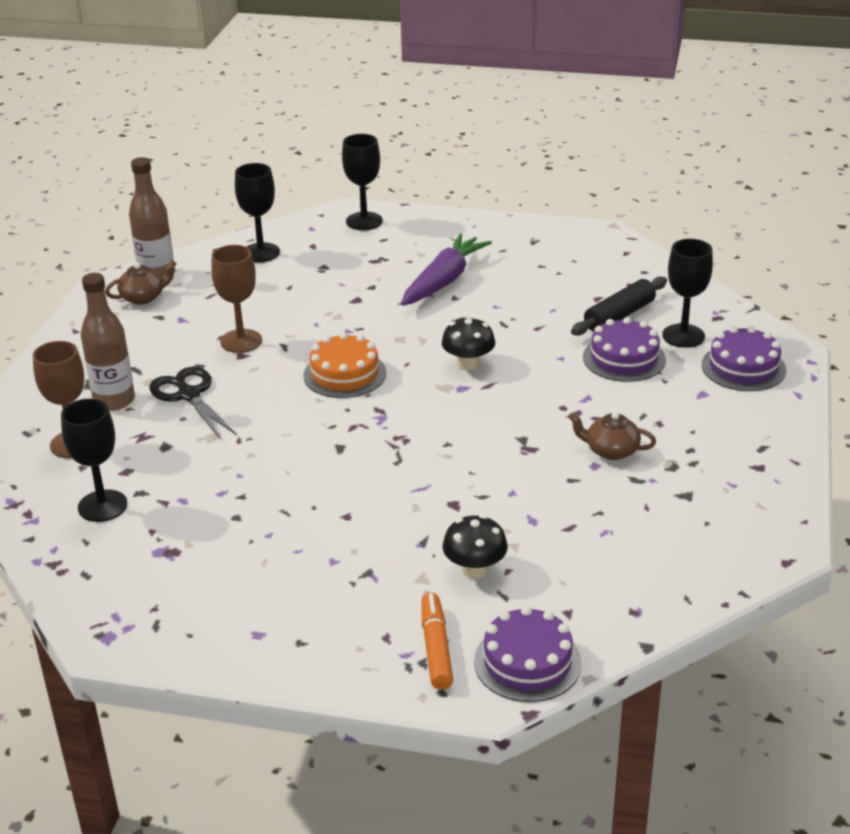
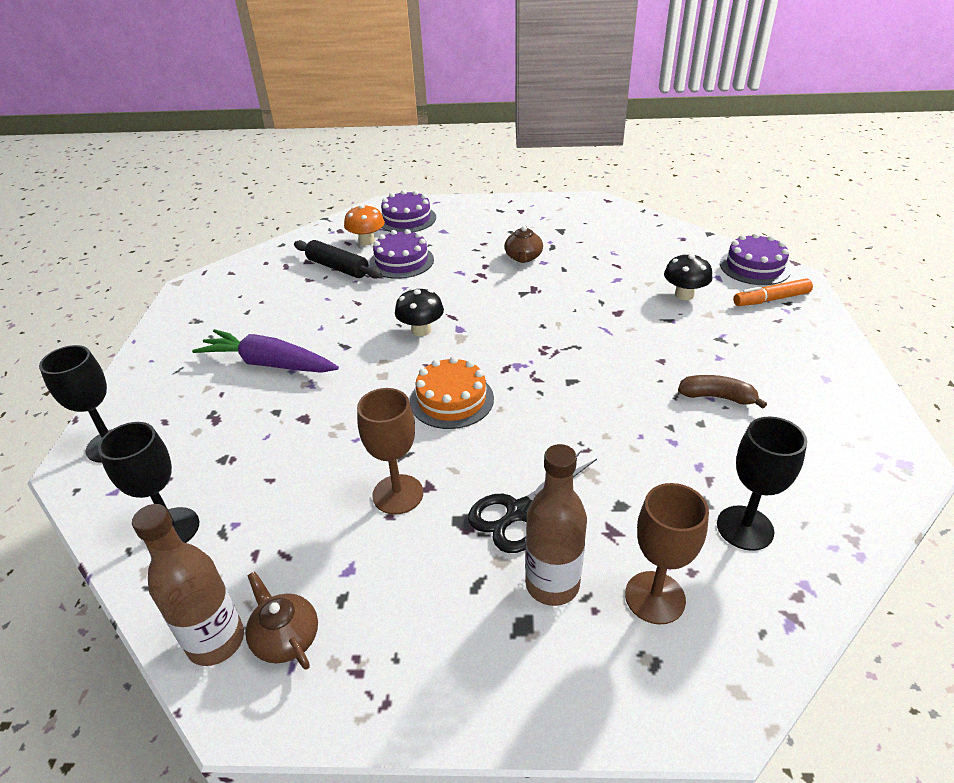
camera: 100 degrees left, 5 degrees up
black goblet [662,239,713,348] -> orange mushroom [344,204,385,246]
none -> brown banana [678,375,767,409]

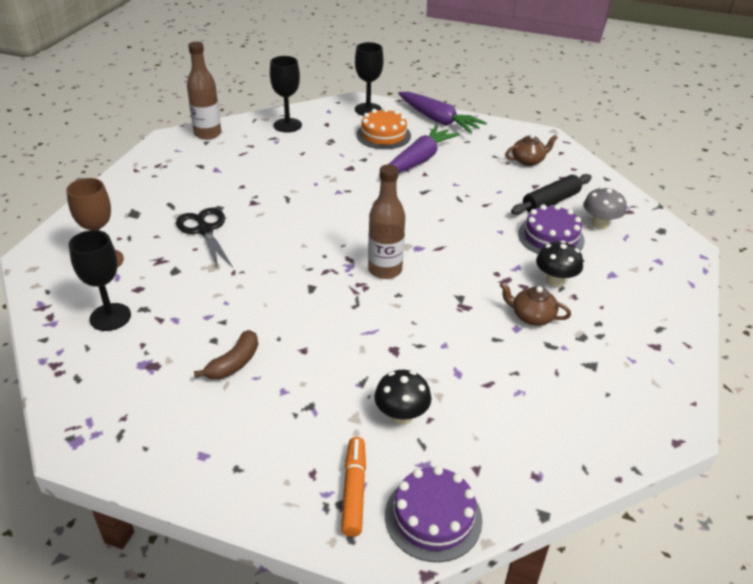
camera: 105 degrees right, 0 degrees up
brown teapot [246,571,318,670] -> brown teapot moved to [505,134,558,166]
orange mushroom [344,204,385,246] -> grey mushroom [583,187,626,229]
brown goblet [357,388,423,515] -> none
purple cake [381,190,436,232] -> none
black mushroom [395,288,444,336] -> black mushroom moved to [536,241,583,287]
orange cake [410,356,494,429] -> orange cake moved to [356,108,411,149]
brown bottle [525,444,587,606] -> brown bottle moved to [368,165,405,279]
none -> purple carrot [398,92,487,133]

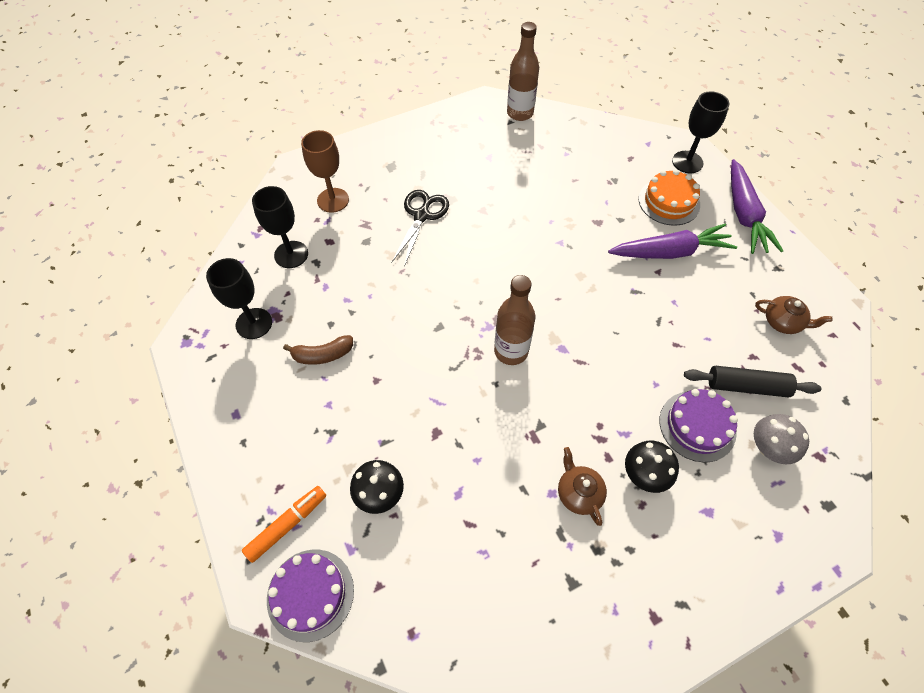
camera: 45 degrees right, 20 degrees up
black goblet [270,56,302,133] -> black goblet moved to [206,258,272,339]

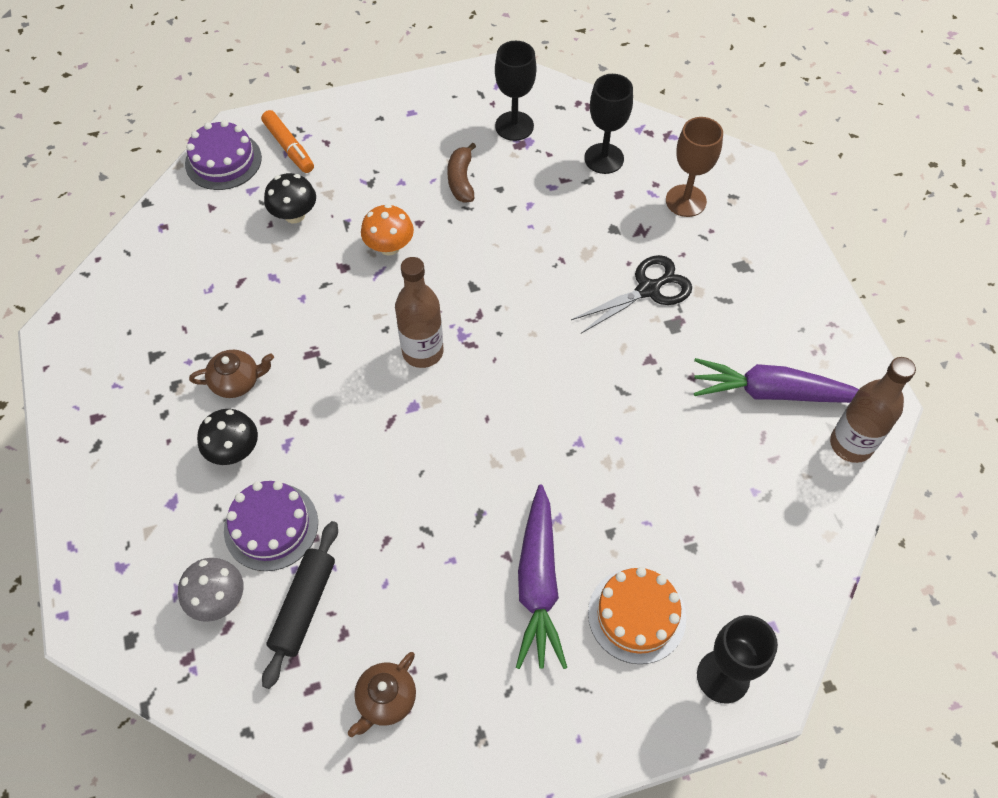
camera: 100 degrees right, 0 degrees up
black scissors [392,190,449,267] -> black scissors turned 60 degrees counterclockwise [571,255,692,333]
purple carrot [731,159,783,254] -> purple carrot moved to [694,358,859,403]
none -> orange mushroom [361,204,414,255]

